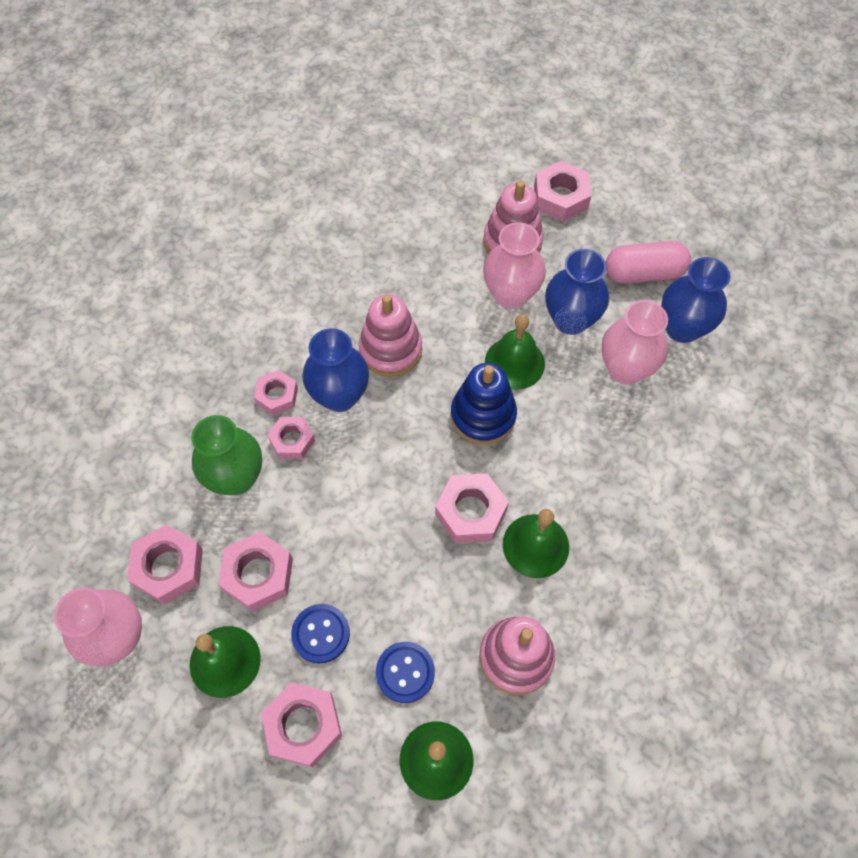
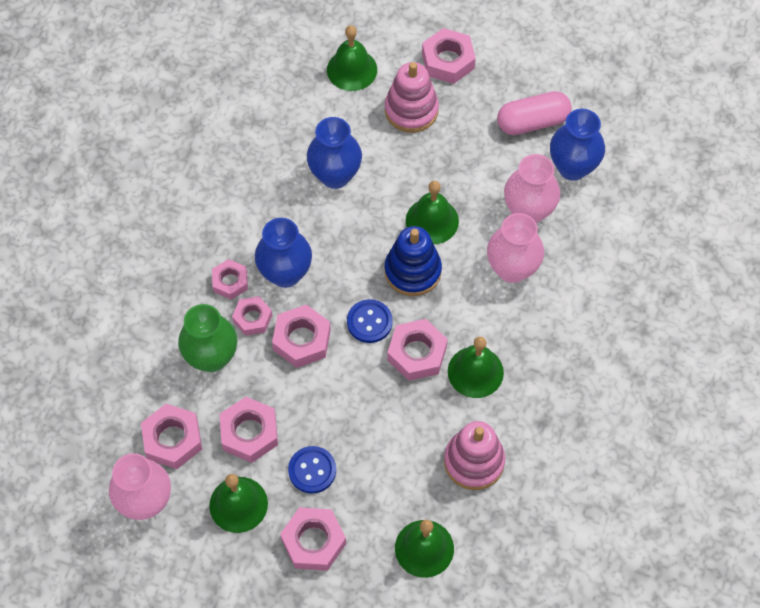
camera: 10 degrees left, 0 degrees up
pink stacking toy [359,294,422,377] -> none
blue button [376,642,435,703] -> blue button moved to [347,299,393,343]
pink vase [483,222,546,309] -> pink vase moved to [487,213,544,283]
blue vase [545,249,609,335] -> blue vase moved to [307,117,362,189]
none -> pink nut [272,304,331,368]
none -> green bell [327,25,377,91]

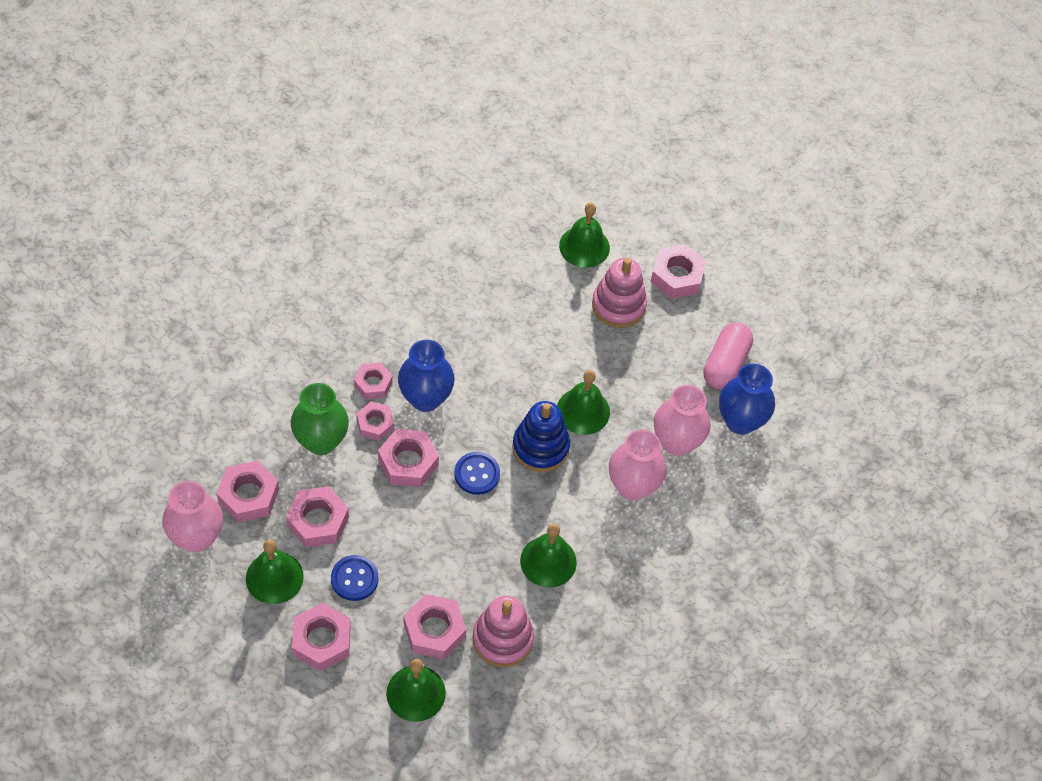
camera: 20 degrees right, 5 degrees down
blue vase [307,117,362,189] -> none
pink nut [387,319,448,381] -> pink nut moved to [404,594,466,659]
pink capsule [497,91,572,135] -> pink capsule turned 75 degrees counterclockwise [704,322,753,390]

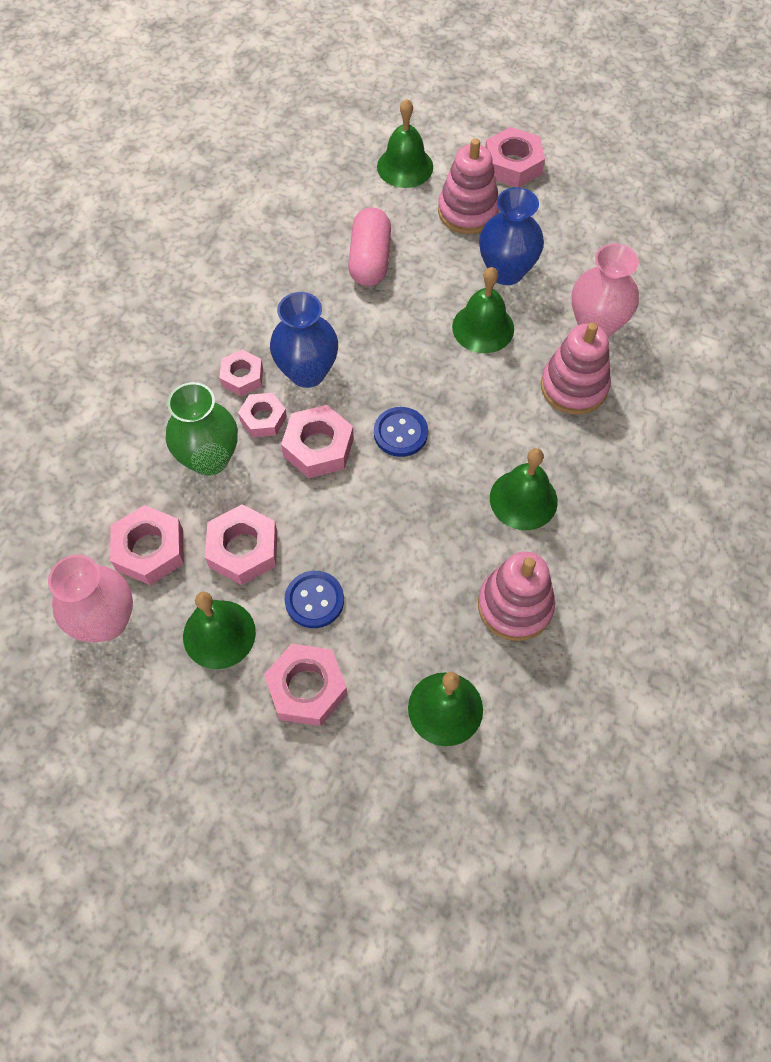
camera: 15 degrees left, 5 degrees up
pink nut [404,594,466,659] -> none
blue stacking toy [512,401,570,472] -> none
pink vase [609,430,666,501] -> pink stacking toy [541,322,611,415]
pink capsule [704,322,753,390] -> pink capsule moved to [348,207,391,287]
blue vase [719,363,775,435] -> blue vase moved to [479,187,544,285]

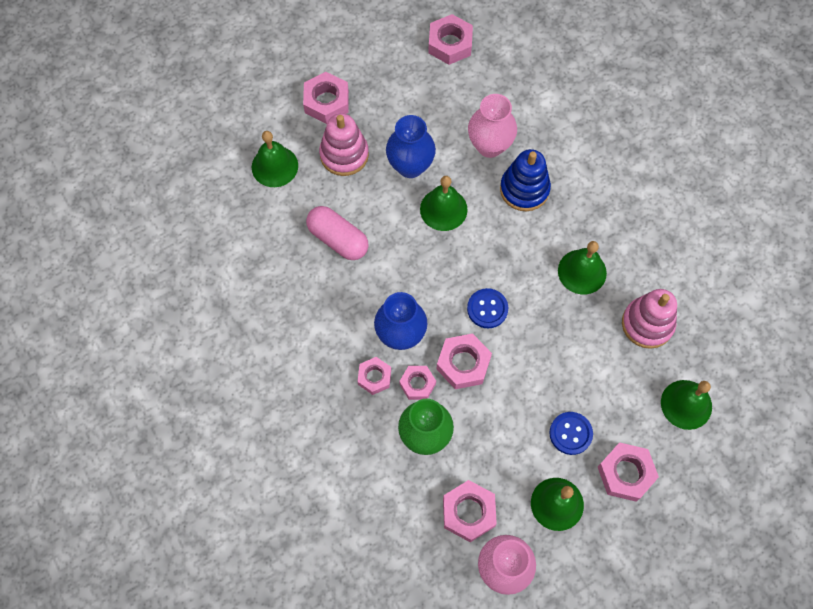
camera: 55 degrees left, 5 degrees up
pink nut [205,505,277,585] -> pink nut moved to [428,14,473,65]
pink stacking toy [541,322,611,415] -> blue stacking toy [500,149,551,211]

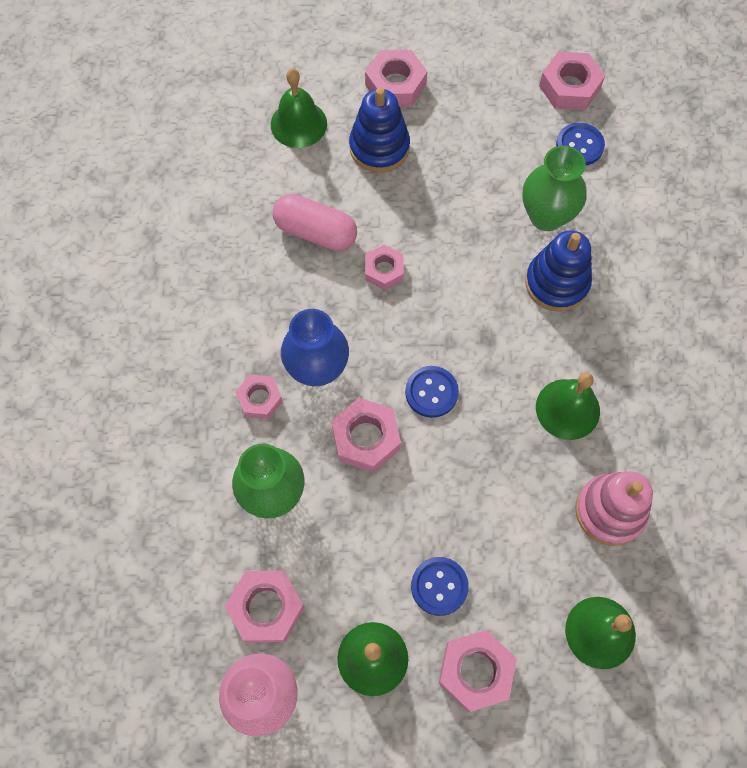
camera: 30 degrees right, 0 degrees up
pink capsule [306,206,369,260] -> pink capsule turned 45 degrees counterclockwise [273,194,357,251]
pink stacking toy [319,113,369,176] -> blue stacking toy [349,87,410,173]
blue vase [386,115,436,178] -> none
pink nut [399,366,436,400] -> pink nut moved to [365,245,404,290]
green bell [420,176,468,231] -> none
pink vase [468,94,517,158] -> green vase [523,146,587,231]
none -> blue button [556,123,605,165]

